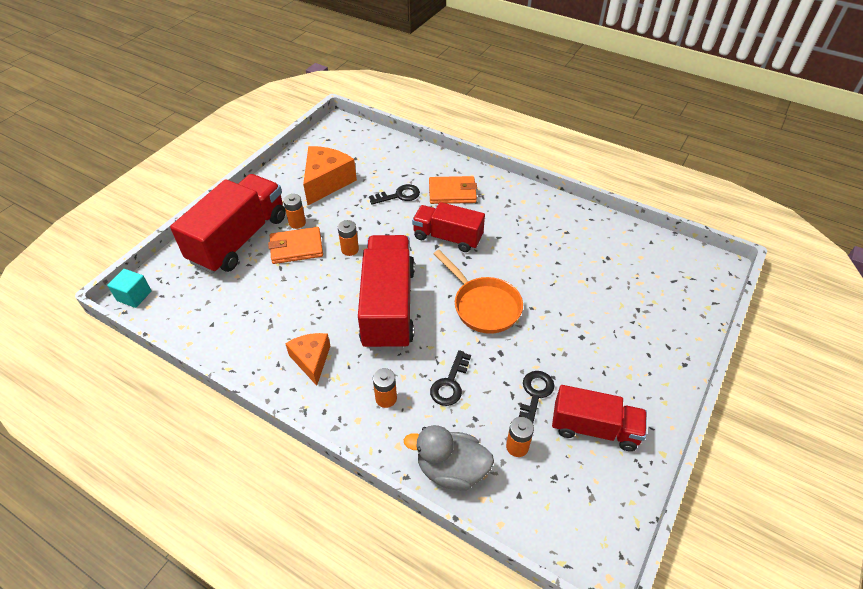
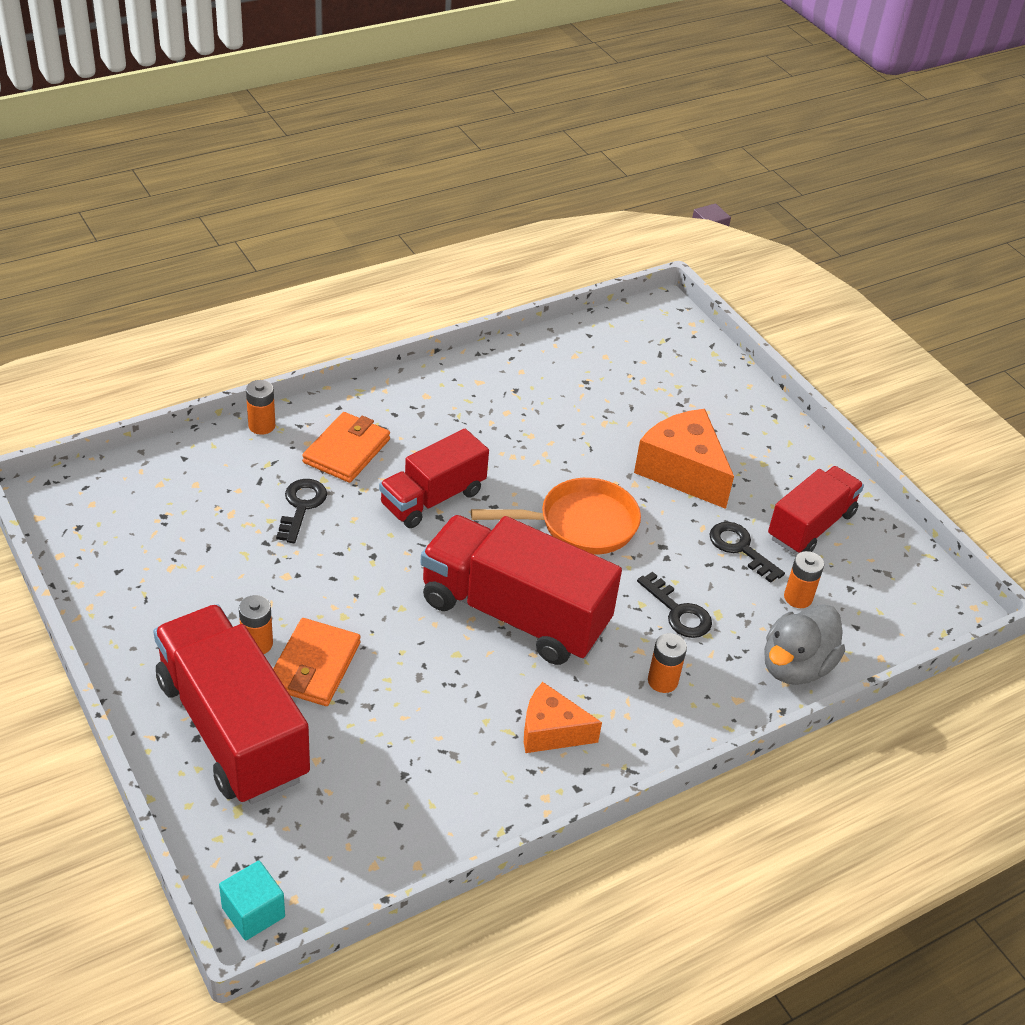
camera: 65 degrees left, 5 degrees down
orange cheese [303,146,357,205] -> orange cheese moved to [634,409,734,509]
orange battery [338,220,359,256] -> orange battery moved to [246,380,275,435]

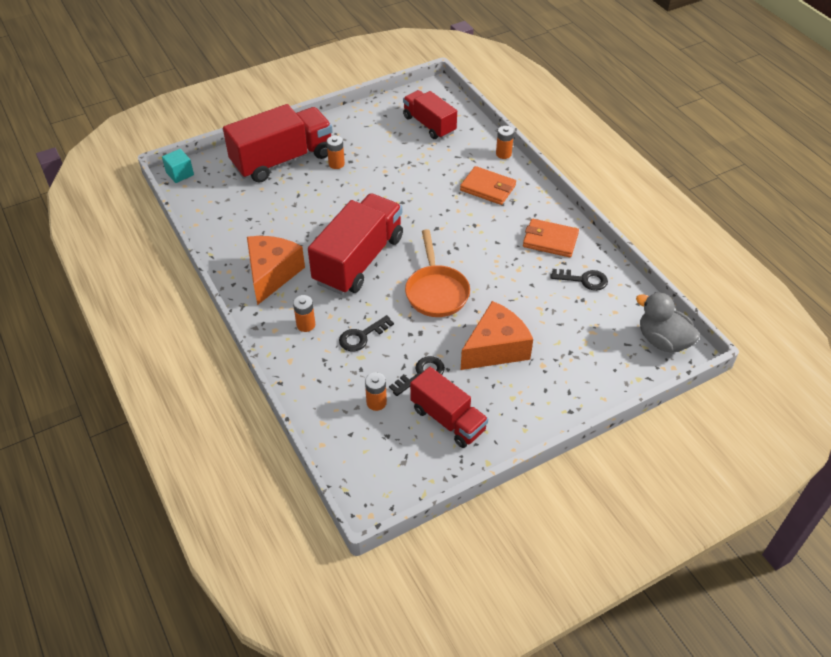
camera: 95 degrees right, 5 degrees up
orange wallet [273,618,361,706] -> orange wallet moved to [523,219,579,257]
black key [276,479,327,543] -> black key moved to [550,269,608,291]
red truck [379,429,489,528] -> red truck moved to [403,90,457,139]
orange cheese [524,682,602,753] -> orange cheese [247,236,305,305], size x1.57
grey duck [764,604,845,685] -> grey duck moved to [636,292,700,353]

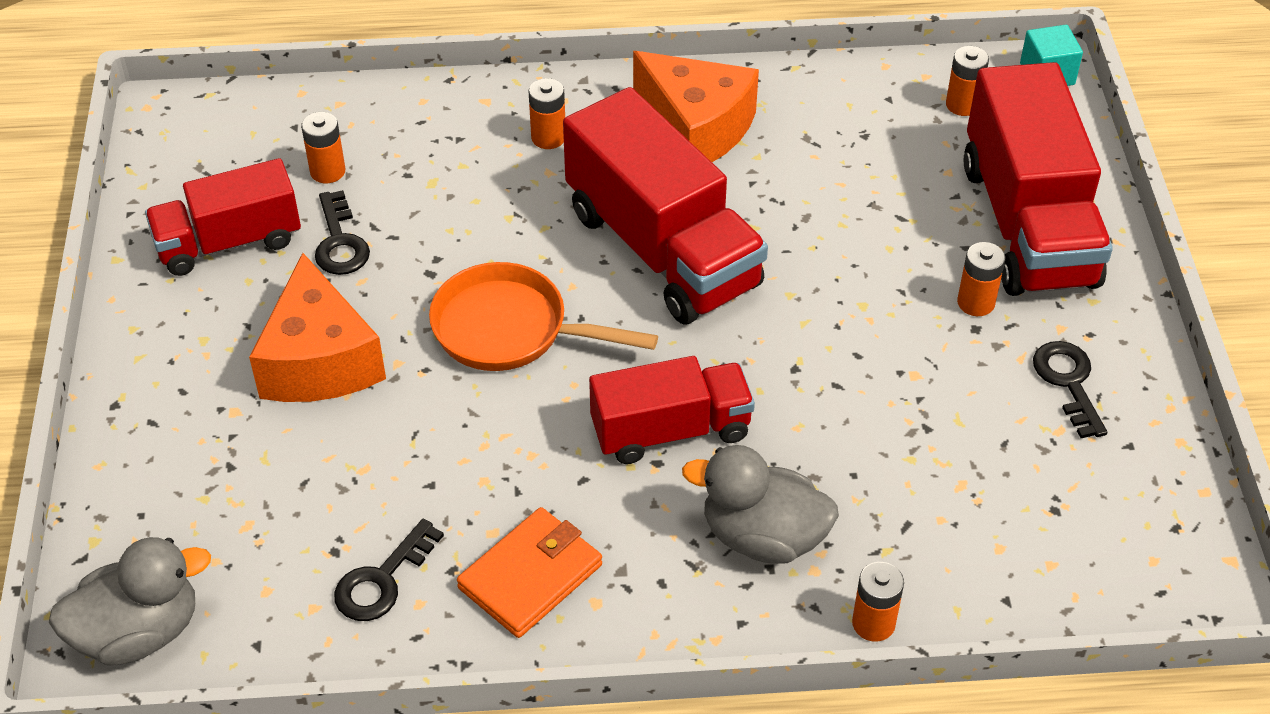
camera: 115 degrees right, 0 degrees up
black key [339,315,394,351] -> black key moved to [1033,341,1108,438]
red truck [403,90,457,139] -> red truck moved to [589,356,755,464]
orange wallet [460,166,516,205] -> grey duck [682,445,839,564]
none -> orange battery [946,46,989,116]

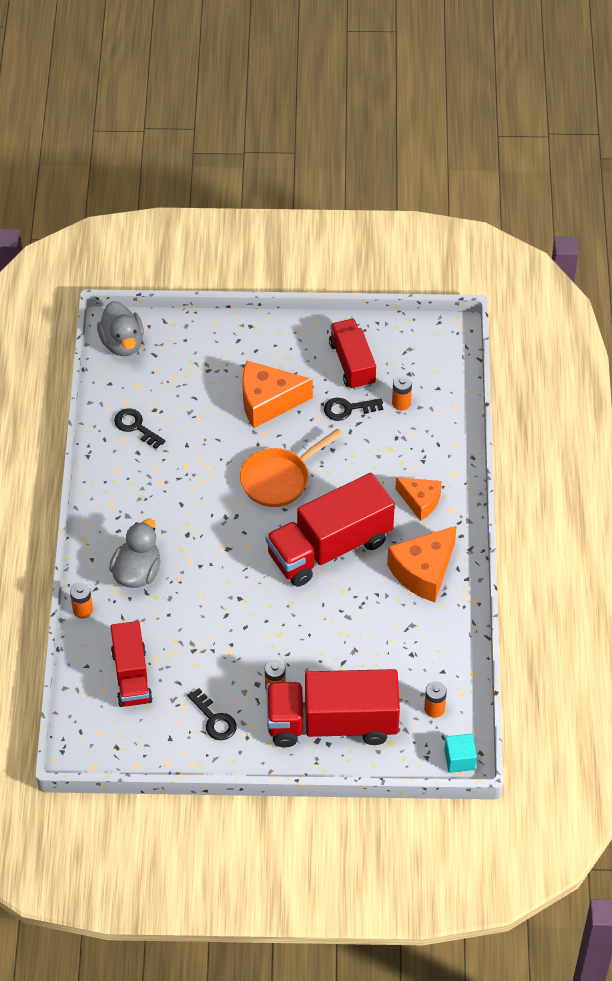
camera: 95 degrees right, 5 degrees up
orange pan [429,262,658,371] -> orange pan turned 150 degrees counterclockwise [240,428,342,507]
orange wallet [457,507,602,638] -> none
orange battery [528,78,565,149] -> orange cheese [395,477,442,521]
red truck [589,356,755,464] -> red truck moved to [110,621,153,707]
black key [1033,341,1108,438] -> black key turned 60 degrees clockwise [187,688,237,740]

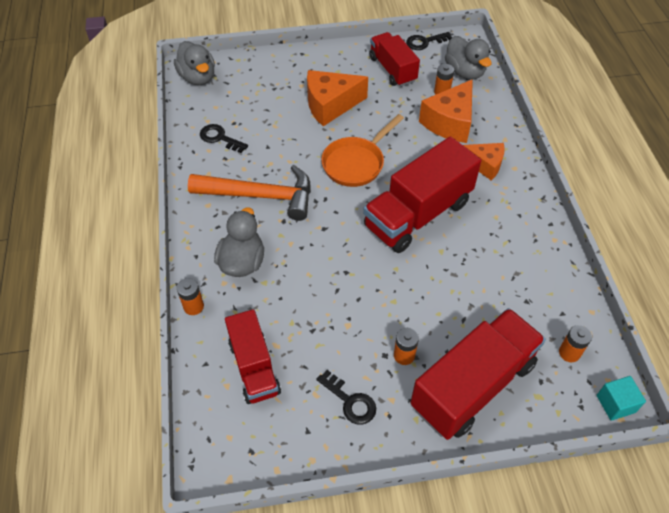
camera: 10 degrees left, 0 degrees up
red truck [266,669,400,748] -> red truck turned 150 degrees clockwise [410,308,546,440]
black key [324,398,383,421] -> black key moved to [406,32,452,50]
orange cheese [387,526,457,602] -> orange cheese moved to [419,79,473,143]
none -> orange hammer [188,165,311,221]
none -> grey duck [445,36,492,80]

